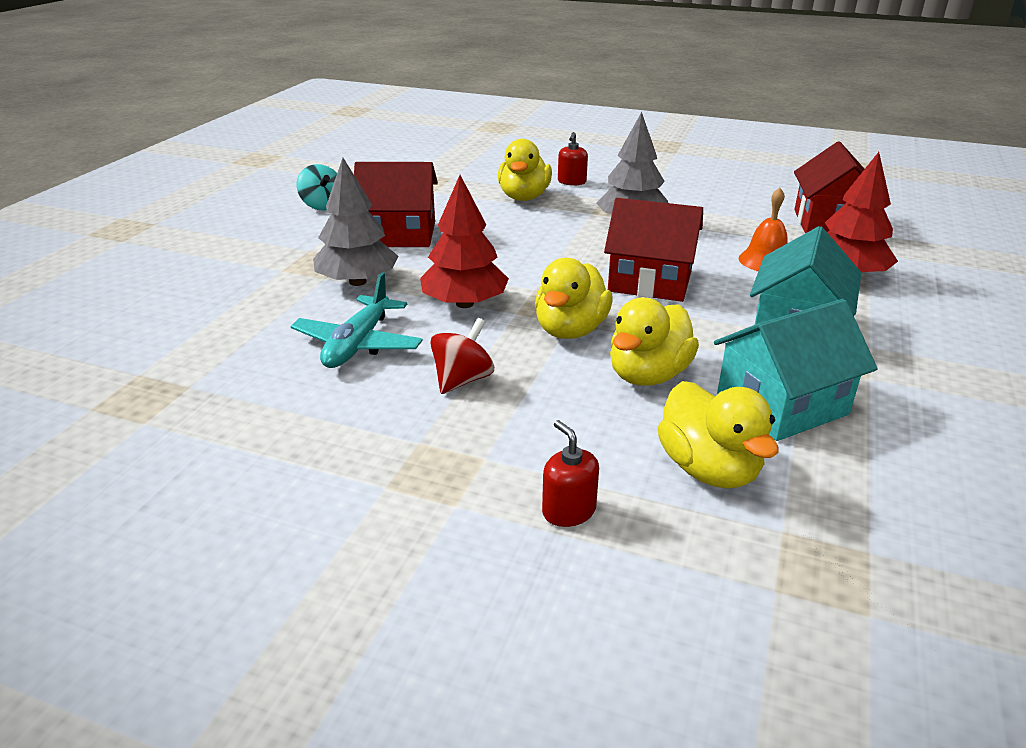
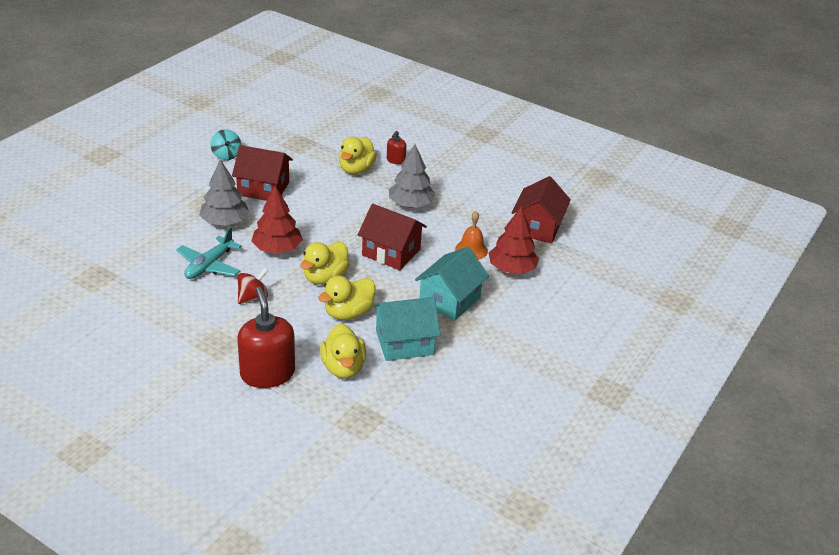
camera: 10 degrees right, 5 degrees up
red soap dispenser [542,420,599,527] -> red soap dispenser [237,287,295,388], size x2.09

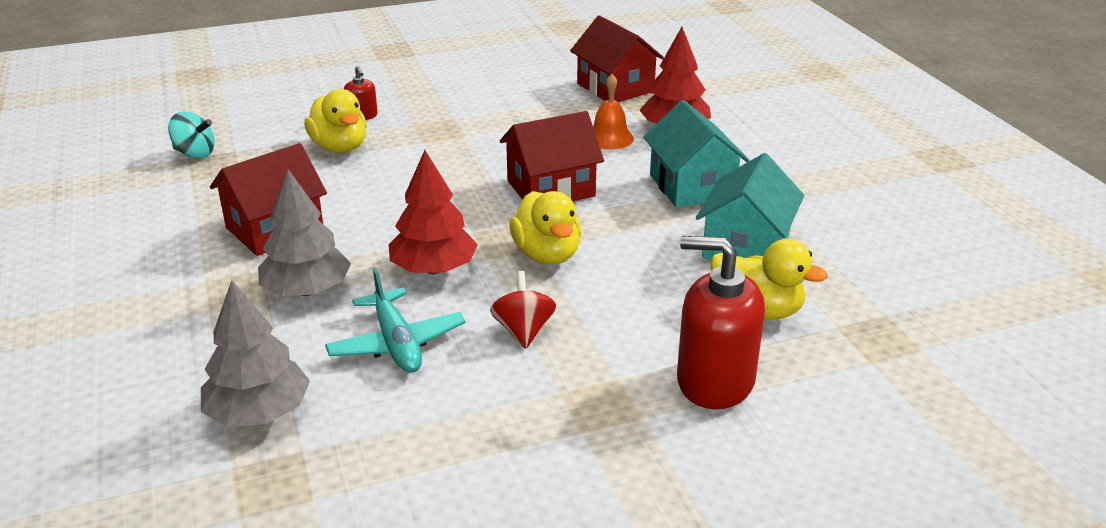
camera: 50 degrees left, 5 degrees down
turquoise spinning top [210,130,241,160] -> turquoise spinning top moved to [168,112,215,158]
yellow duck [318,276,376,320] -> none
grey tree [389,144,436,208] -> grey tree moved to [201,280,310,427]

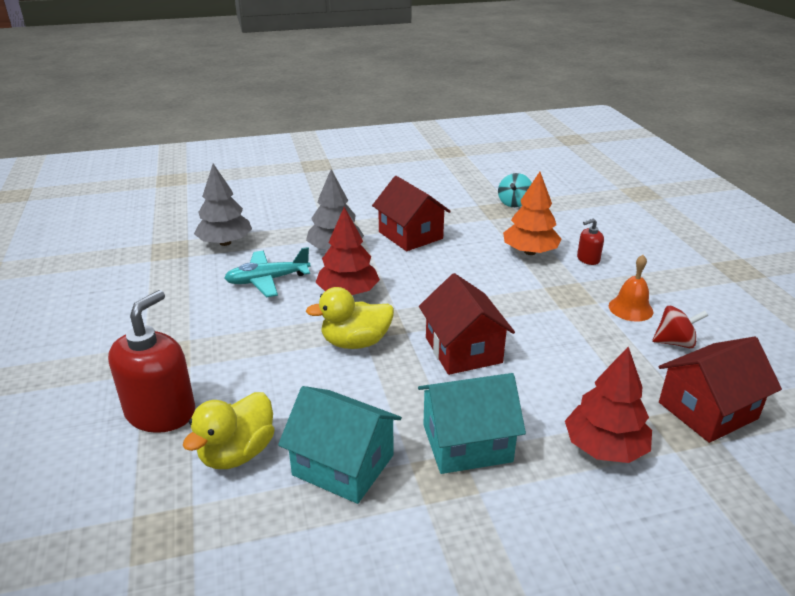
camera: 95 degrees right, 0 degrees up
yellow duck [304,89,367,153] -> orange tree [503,172,561,255]
red spinning top [490,271,556,349] -> red spinning top moved to [652,306,708,348]
orange bell [593,74,634,150] -> orange bell moved to [609,255,653,322]

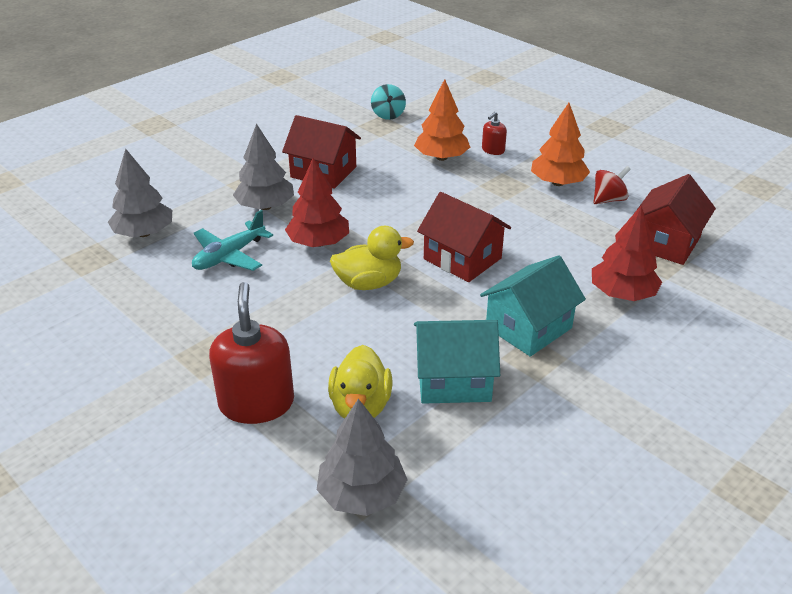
camera: 30 degrees left, 5 degrees up
yellow duck [306,287,394,349] -> yellow duck turned 150 degrees counterclockwise [330,226,414,290]
orange bell [609,255,653,322] -> orange tree [531,103,590,186]
none -> grey tree [317,399,408,516]

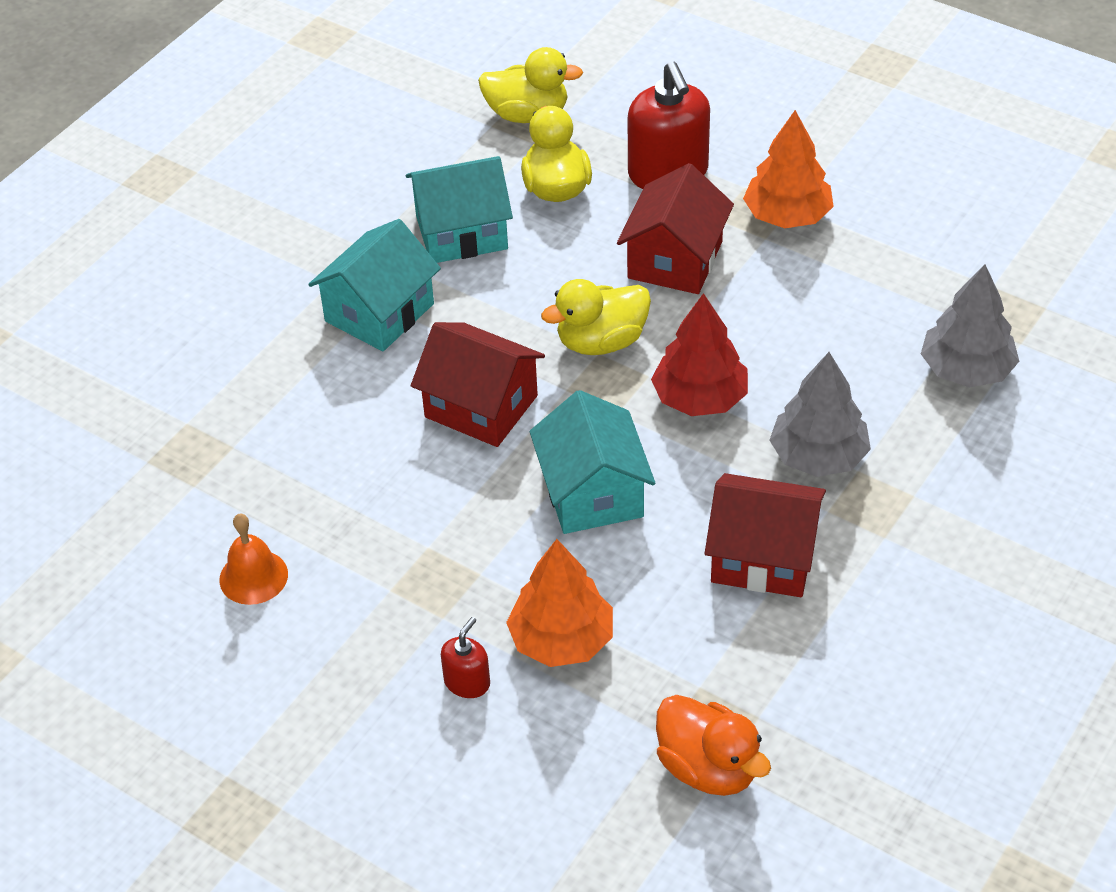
camera: 170 degrees right, 10 degrees up
turquoise plane [192,210,273,271] -> none
grey tree [317,399,408,516] -> yellow duck [478,47,583,123]
turquoise spinning top [371,84,406,120] -> orange duck [656,695,771,796]
orange tree [531,103,590,186] -> orange tree moved to [743,110,834,228]
red tree [592,206,662,301] -> none
red spinning top [593,166,631,204] -> orange bell [219,514,288,605]
red house [635,174,716,265] -> red house moved to [617,163,734,294]
none -> turquoise house [530,390,655,534]

